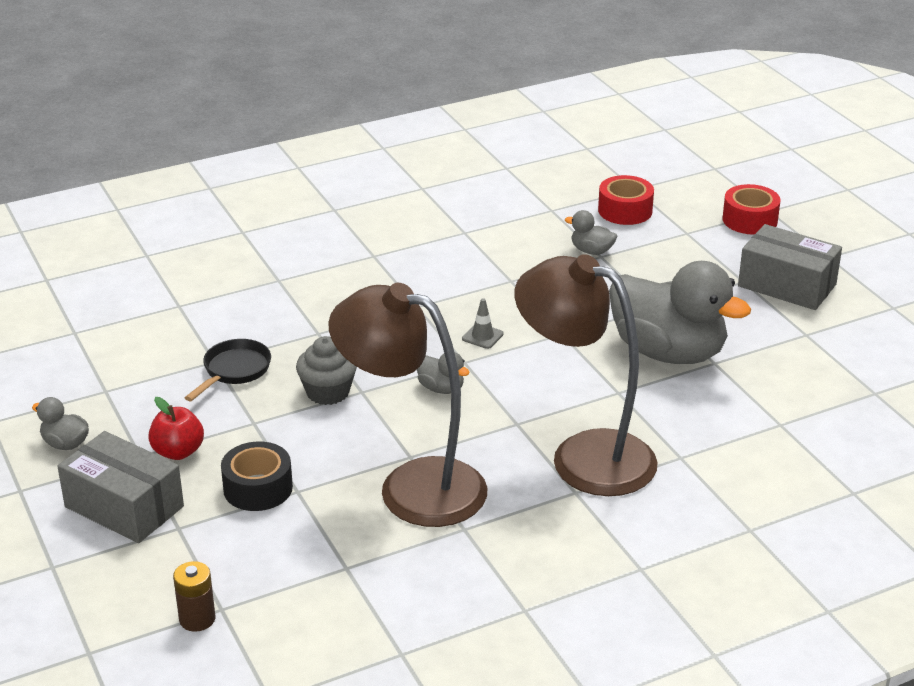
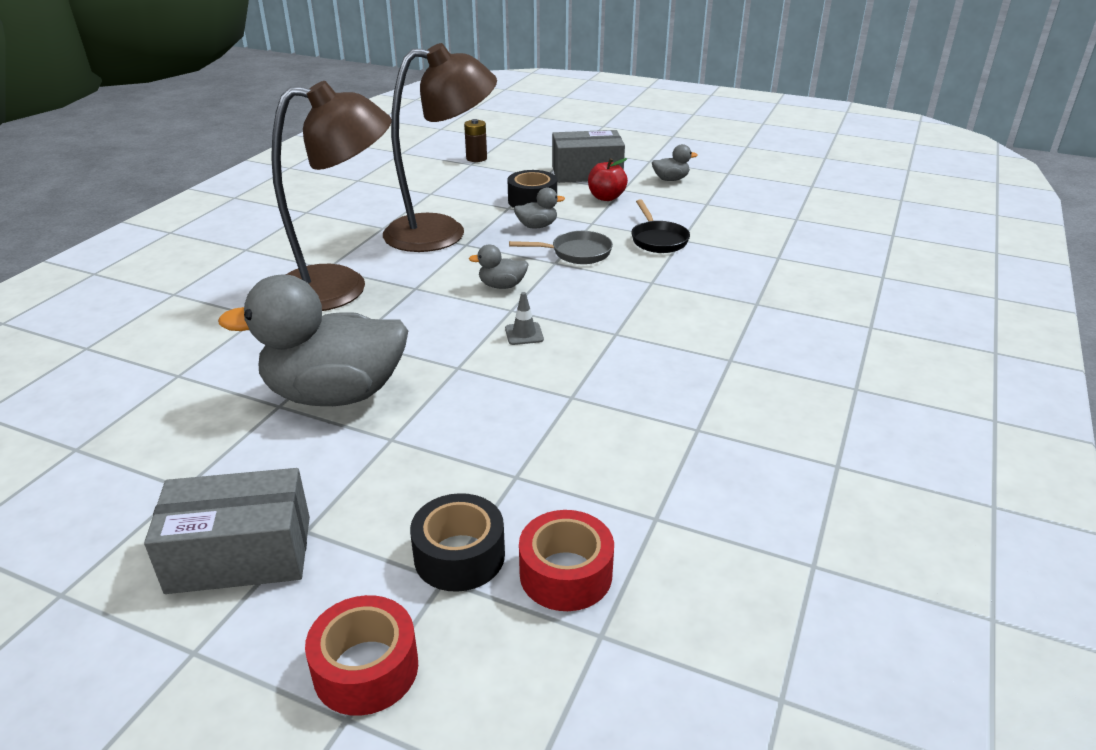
camera: 140 degrees right, 0 degrees up
grey cupcake [296,336,357,405] -> grey pan [509,231,613,264]
grey duck [565,210,617,255] -> grey duck moved to [514,188,565,229]
none -> black tape [410,493,505,592]

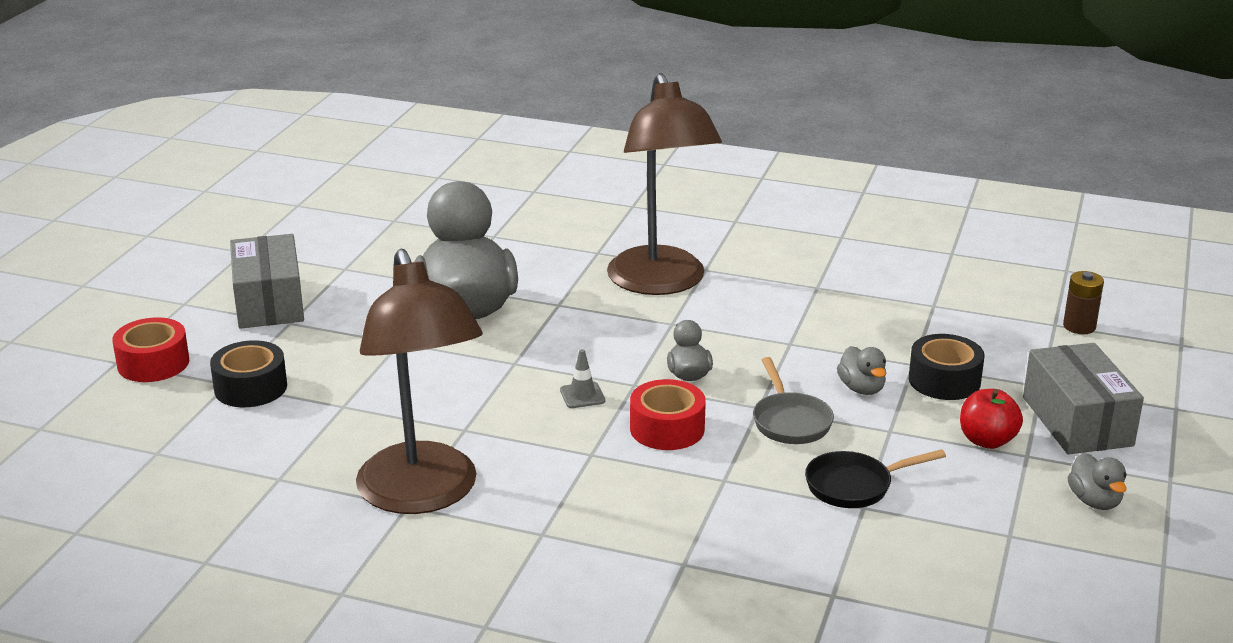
camera: 85 degrees right, 5 degrees down
brown lamp [383,43,497,252] -> brown lamp moved to [356,249,483,514]
red tape [519,510,614,611] -> red tape moved to [630,379,706,450]

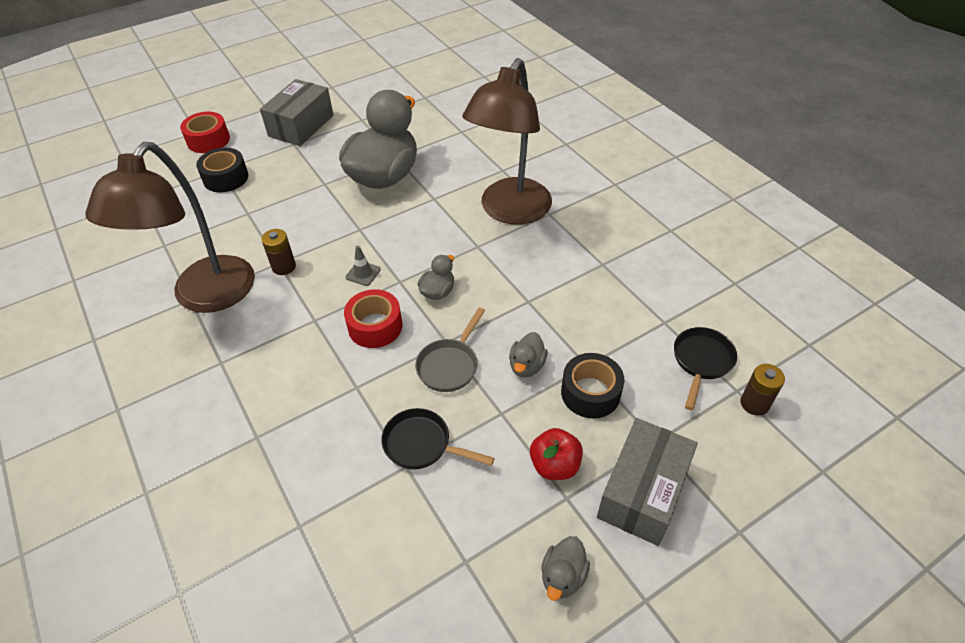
camera: 40 degrees right, 20 degrees up
none -> brown battery [261,229,296,275]
none -> black pan [674,327,737,410]

